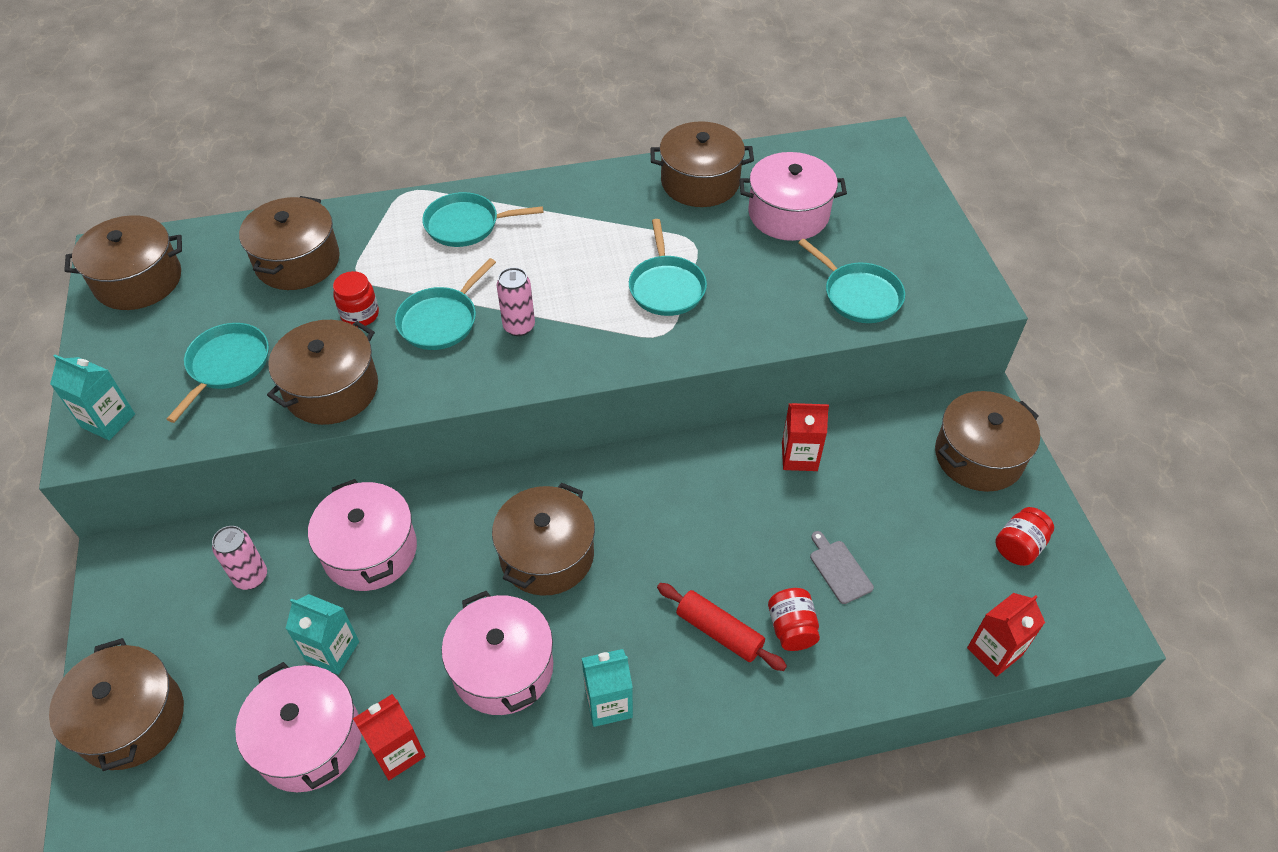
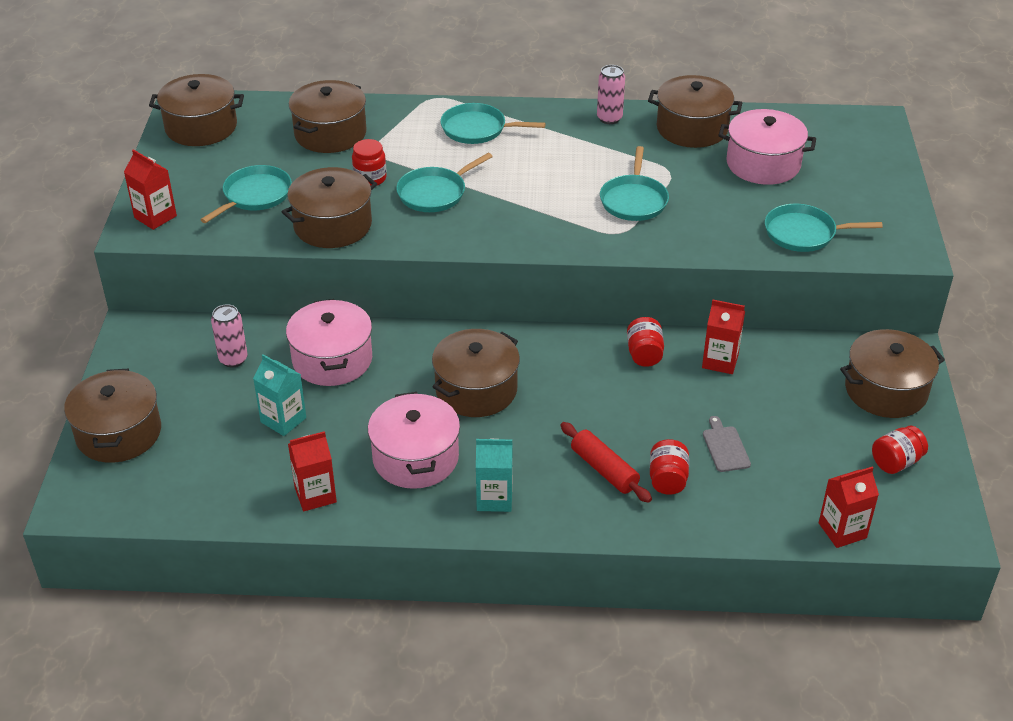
camera: 15 degrees right, 10 degrees down
turquoise carton [50,355,135,440] -> red carton [124,149,177,230]
pink pot [235,662,362,792] -> none
pink can [496,267,535,336] -> pink can moved to [597,65,625,124]
turquoise pan [798,239,905,323] -> turquoise pan turned 120 degrees clockwise [765,204,883,252]
none -> red jar [627,317,664,367]

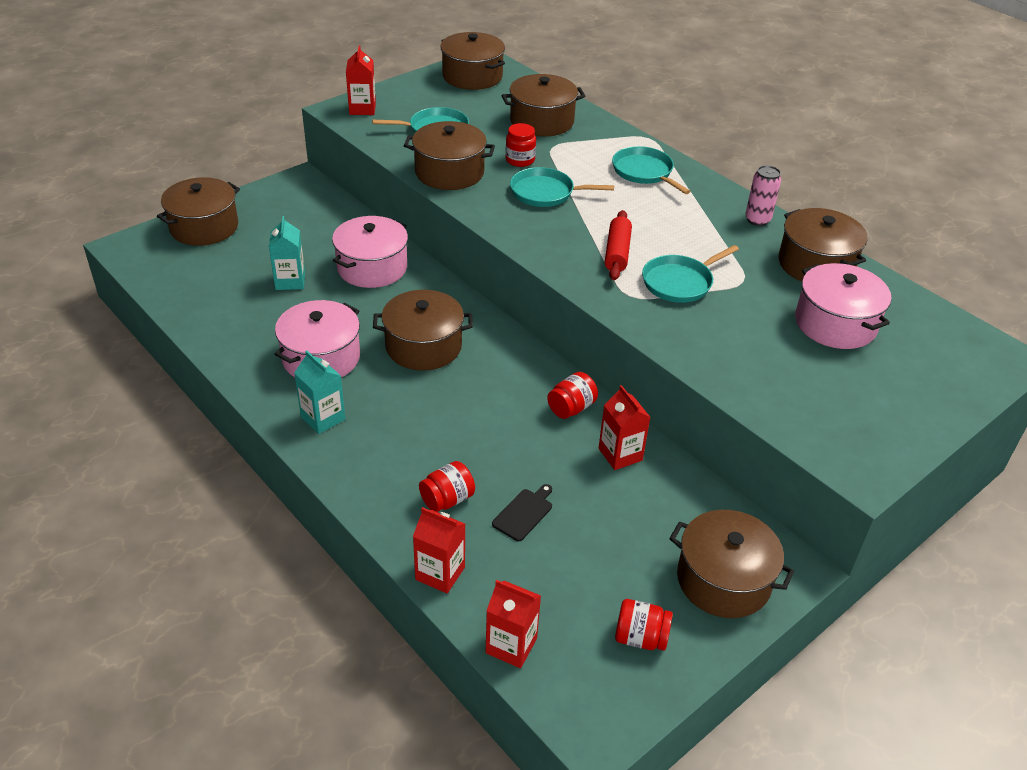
camera: 45 degrees right, 0 degrees up
pink can [211,304,248,367] -> none
red carton [288,431,337,511] -> red carton moved to [413,507,465,594]
red rolling pin [561,422,652,503] -> red rolling pin moved to [605,210,632,280]
grey cutting board [703,416,751,472] -> black cutting board [492,484,552,541]
turquoise pan [765,204,883,252] -> none

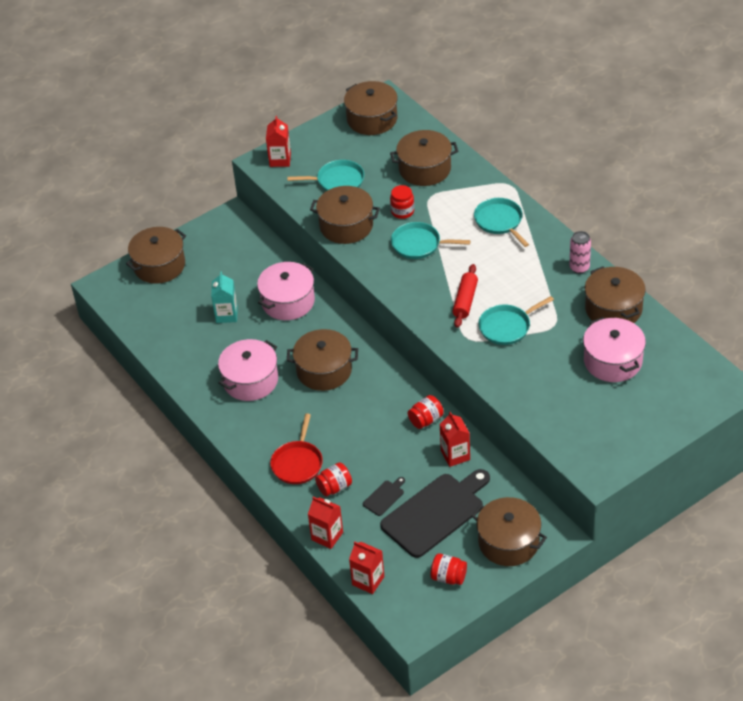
camera: 10 degrees right, 5 degrees up
turquoise carton [294,350,345,434] -> none
none -> red pan [270,414,323,484]
none -> black cutting board [380,469,490,558]

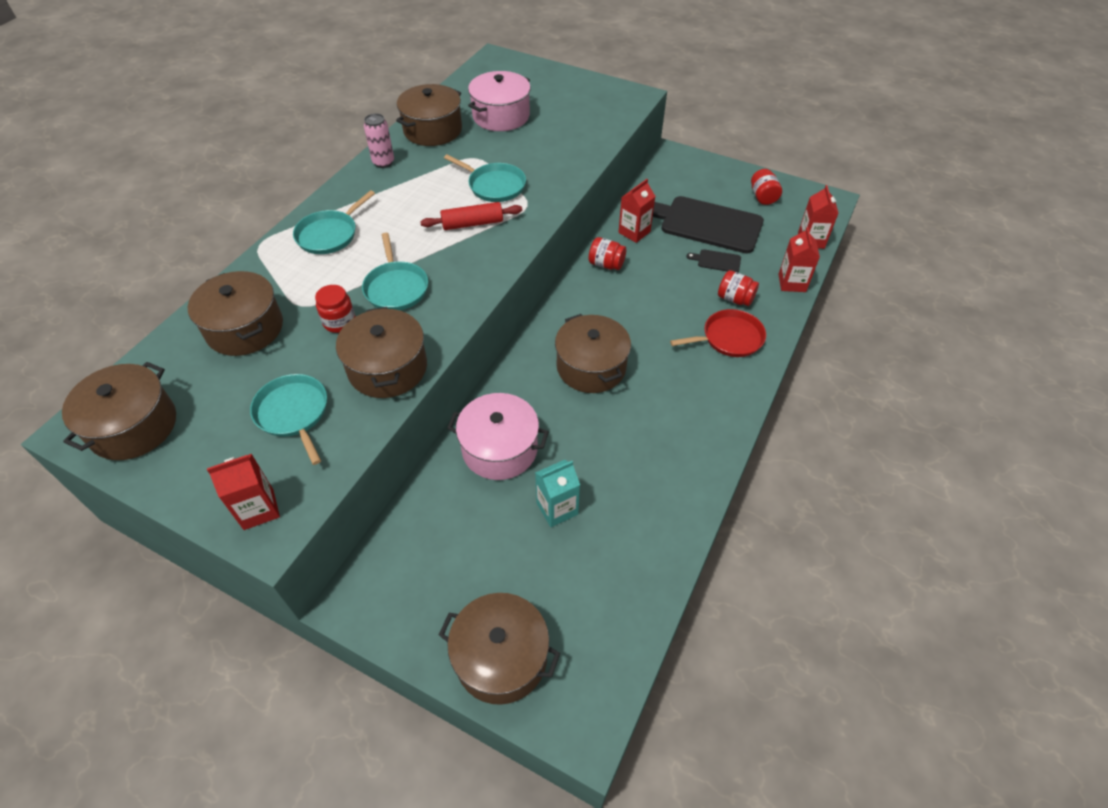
camera: 120 degrees left, 5 degrees up
pink pot [218,339,278,401] -> none
brown pot [472,497,547,566] -> none

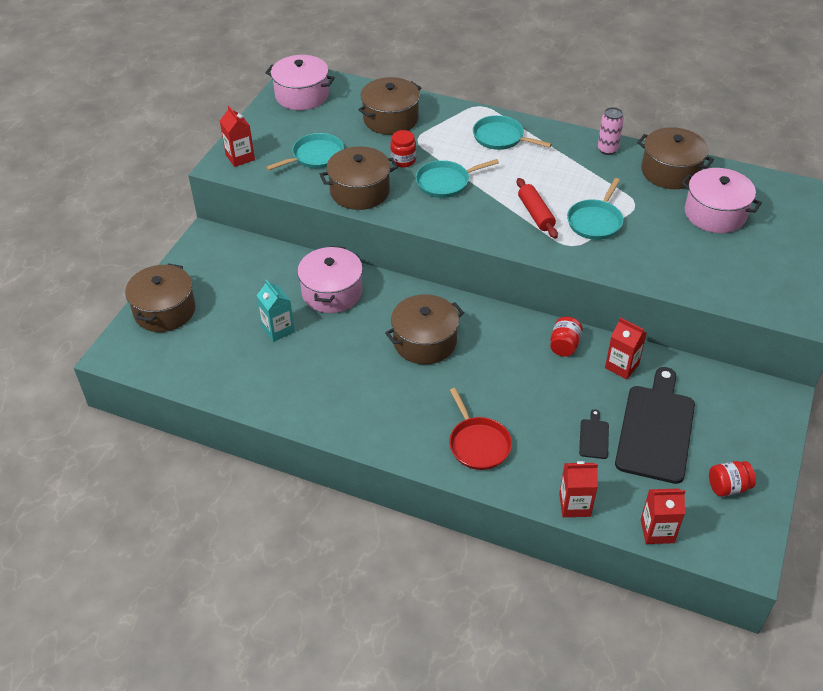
camera: 85 degrees right, 5 degrees down
brown pot [62,362,176,460] -> pink pot [265,55,335,110]
red jar [718,270,759,306] -> none

